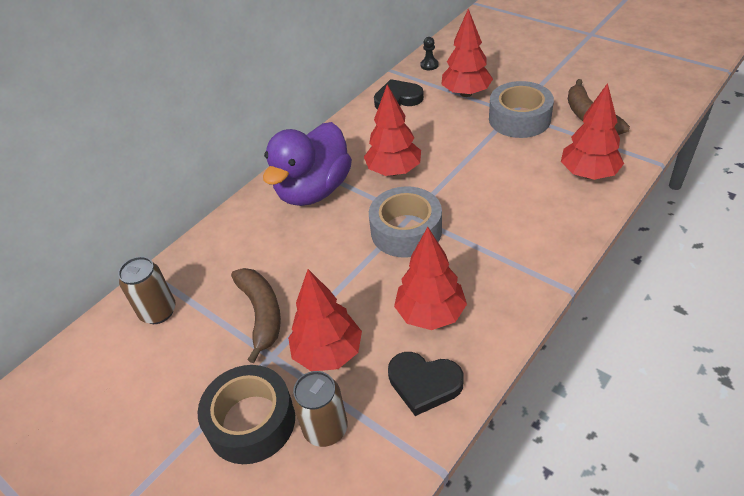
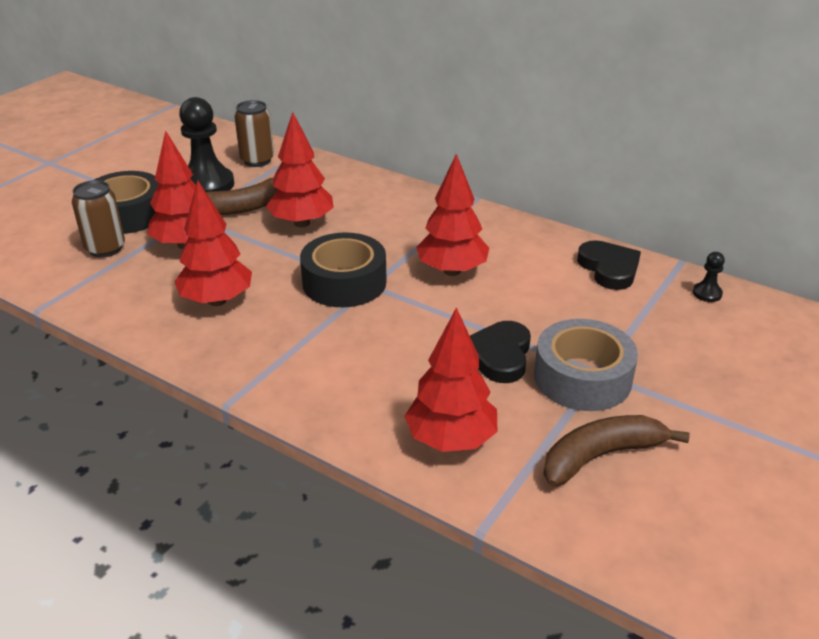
camera: 80 degrees right, 10 degrees down
purple duck [263,122,352,206] -> none
grey tape [369,186,442,258] -> black tape [300,232,387,307]
black heart [388,352,464,416] -> black heart moved to [470,321,531,383]
red tree [441,9,493,97] -> red tree moved to [266,112,334,227]
none -> black pawn [179,97,234,192]

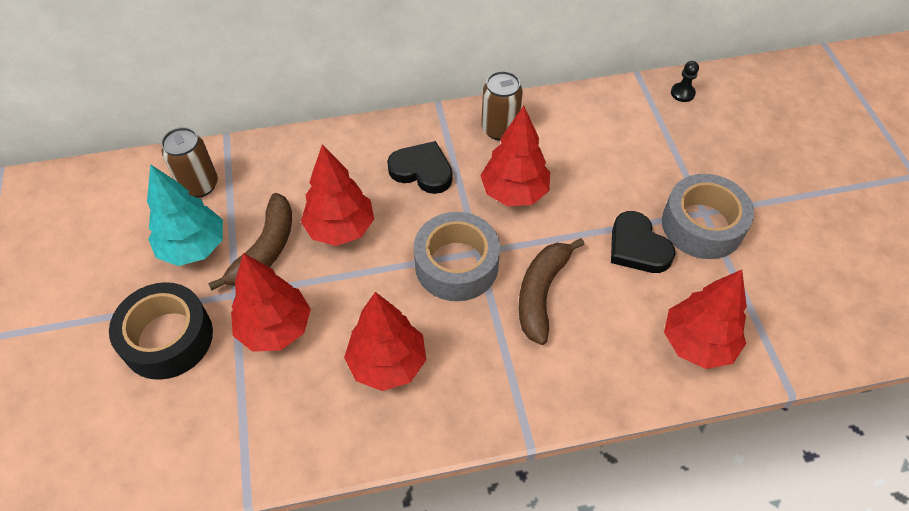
camera: 45 degrees left, 20 degrees up
brown can [72,180,125,258] -> brown can moved to [481,71,523,140]
black pawn [179,97,234,192] -> turquoise tree [147,164,223,266]
black tape [300,232,387,307] -> grey tape [414,212,500,301]
brown banana [543,415,690,487] -> brown banana moved to [519,238,585,345]
black heart [577,240,641,290] -> black heart moved to [387,141,453,194]

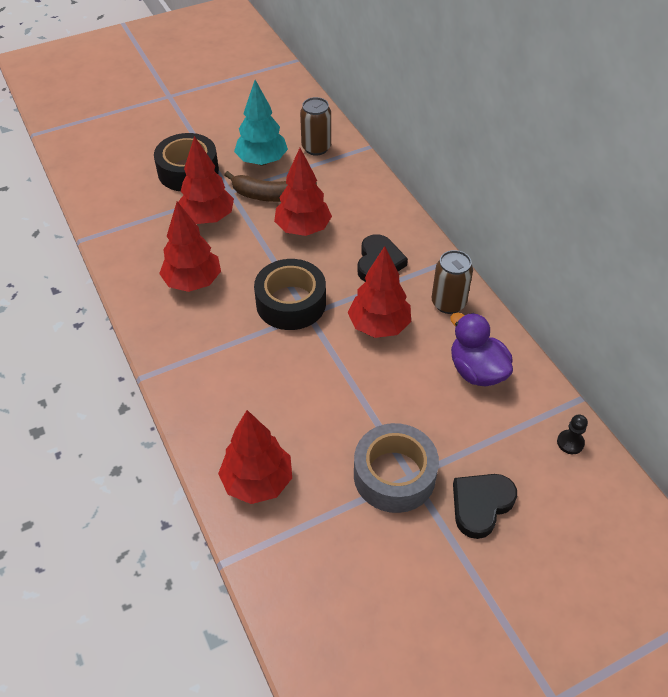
camera: 75 degrees right, 5 degrees down
grey tape [414,212,500,301] -> black tape [254,259,326,330]
brown banana [519,238,585,345] -> none
black heart [611,211,676,273] -> black heart moved to [453,474,517,539]
none -> purple duck [450,313,513,386]

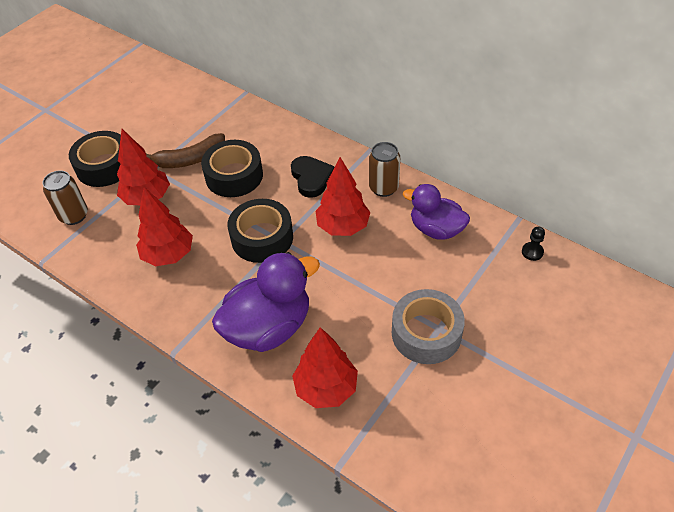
camera: 25 degrees left, 0 degrees up
turquoise tree [234,80,288,165] -> none
red tree [274,148,332,236] -> black tape [201,140,263,197]
brown can [300,97,331,156] -> brown can moved to [42,170,88,225]
black heart [453,474,517,539] -> none
none -> purple duck [212,252,320,352]

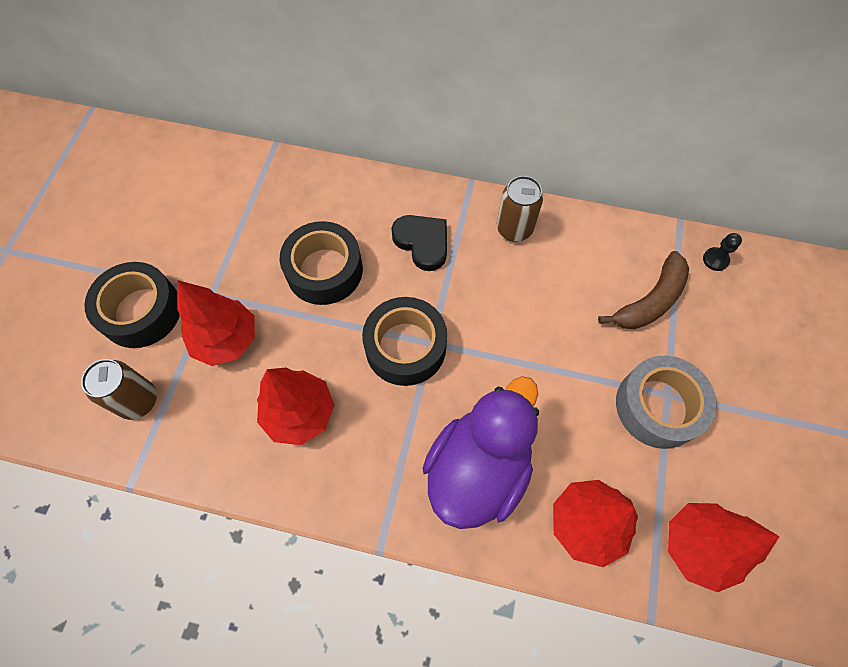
camera: 25 degrees left, 15 degrees up
brown banana [146,133,225,168] -> brown banana moved to [598,251,689,329]
red tree [316,157,370,236] -> red tree moved to [668,503,780,592]
purple duck [403,184,470,240] -> none

